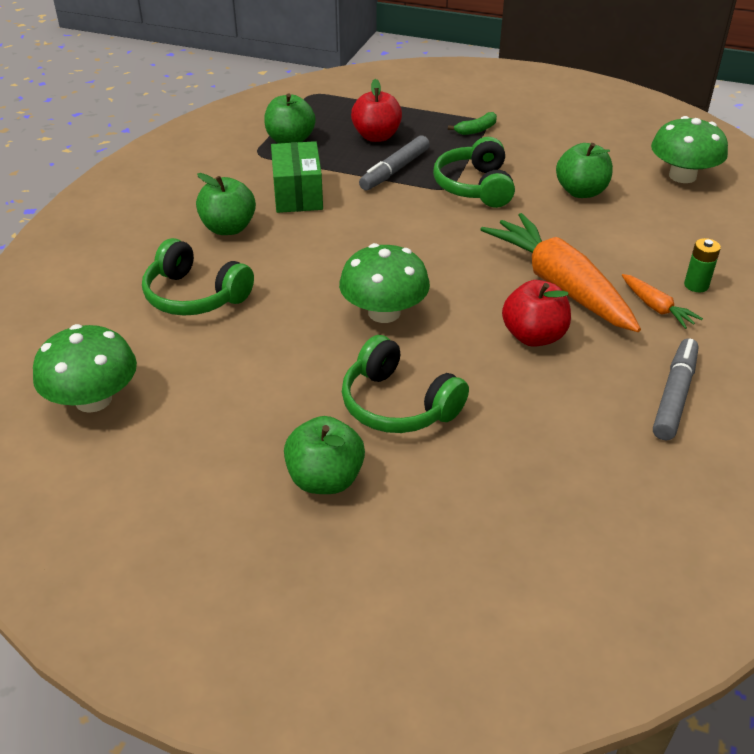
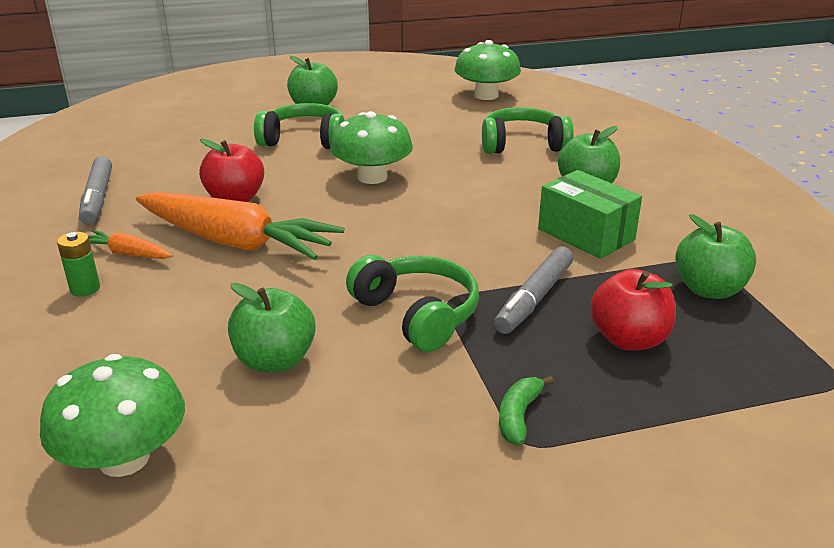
camera: 145 degrees right, 10 degrees down
grey marker [359,136,430,190] -> grey marker turned 150 degrees counterclockwise [494,246,573,334]

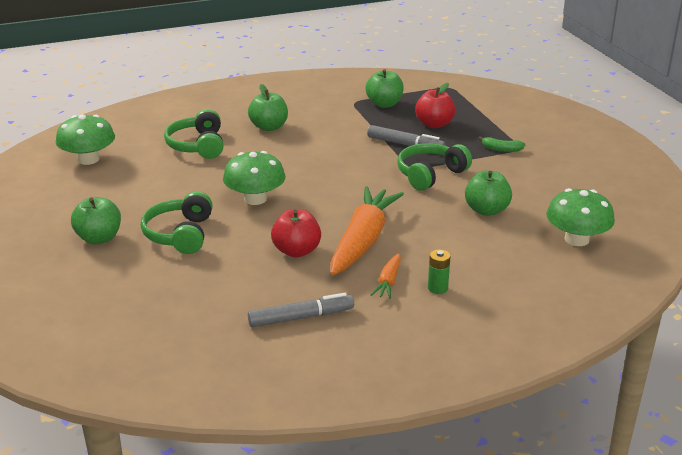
camera: 95 degrees left, 0 degrees up
green box [538,170,642,259] -> none

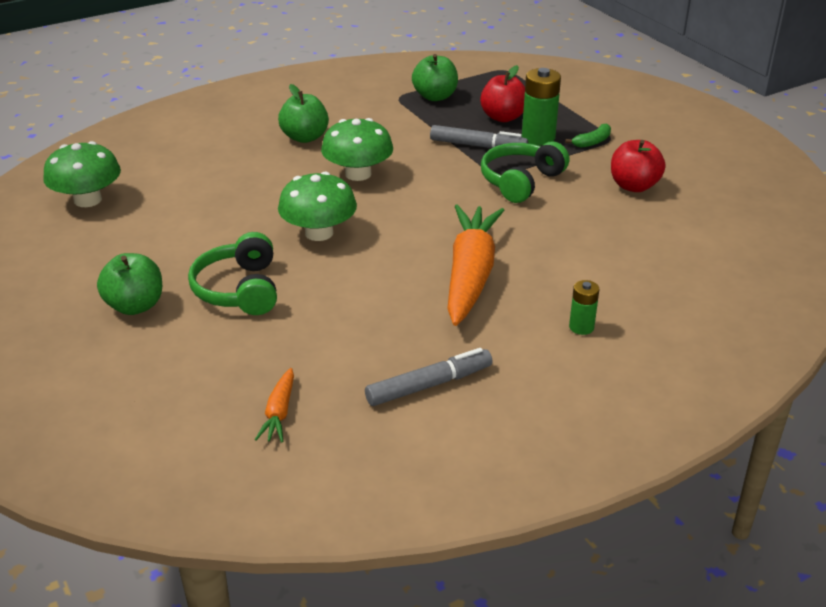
camera: 10 degrees left, 5 degrees up
green headphones [164,109,223,159] -> none
red apple [271,209,321,258] -> red apple moved to [611,140,666,192]
orange carrot [371,253,401,299] -> orange carrot moved to [255,368,294,442]
green apple [465,171,512,216] -> none
green banana [478,136,525,152] -> green banana turned 45 degrees counterclockwise [565,124,611,148]
green mushroom [546,188,615,246] -> green mushroom moved to [321,118,393,181]
none -> green battery [522,68,561,145]

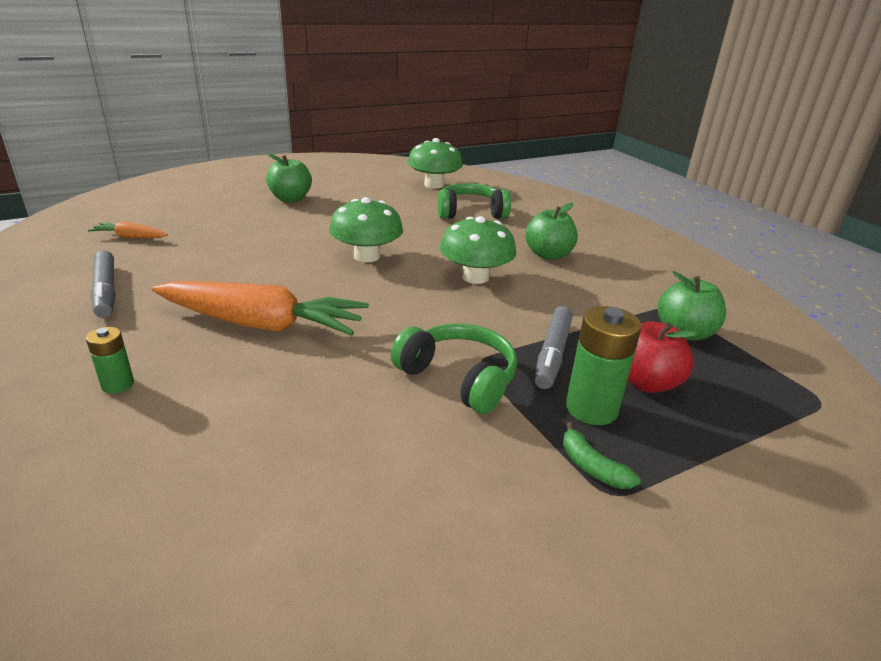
camera: 90 degrees right, 5 degrees down
green headphones [188,232,277,315] -> green headphones moved to [438,183,511,219]
red apple [611,140,666,192] -> none

